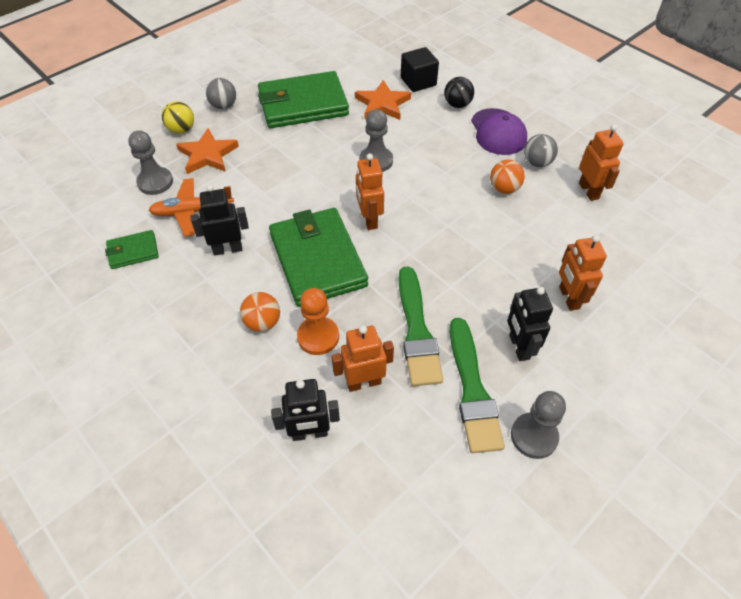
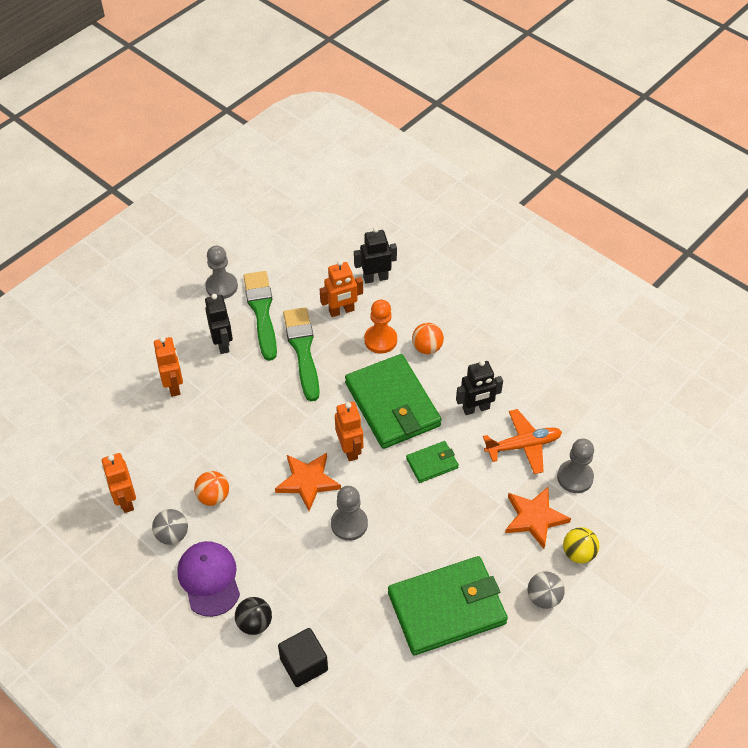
camera: 175 degrees right, 0 degrees up
green wallet [105,230,159,269] -> green wallet moved to [406,441,459,483]
orange star [355,80,411,120] -> orange star moved to [275,453,341,511]

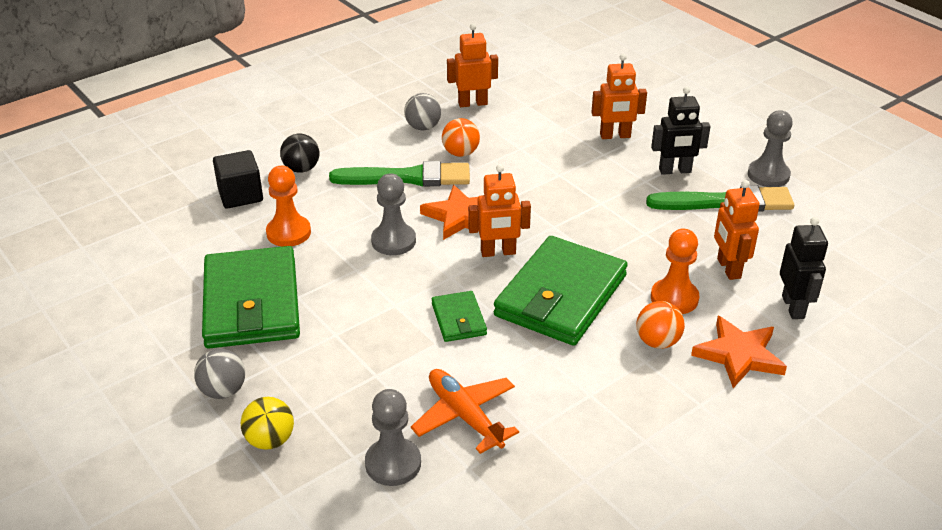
camera: 100 degrees right, 15 degrees down
purple cap [177,541,240,617] -> none
green brush [283,307,320,401] -> green brush moved to [329,161,470,187]
green wallet [345,354,441,449] -> green wallet turned 45 degrees counterclockwise [494,236,628,346]
black robot [456,360,503,415] -> none
orange plane [483,409,562,474] -> orange plane turned 150 degrees clockwise [411,369,519,454]
orange star [505,487,571,549] -> orange star moved to [691,316,787,388]
none -> orange pawn [266,166,311,247]

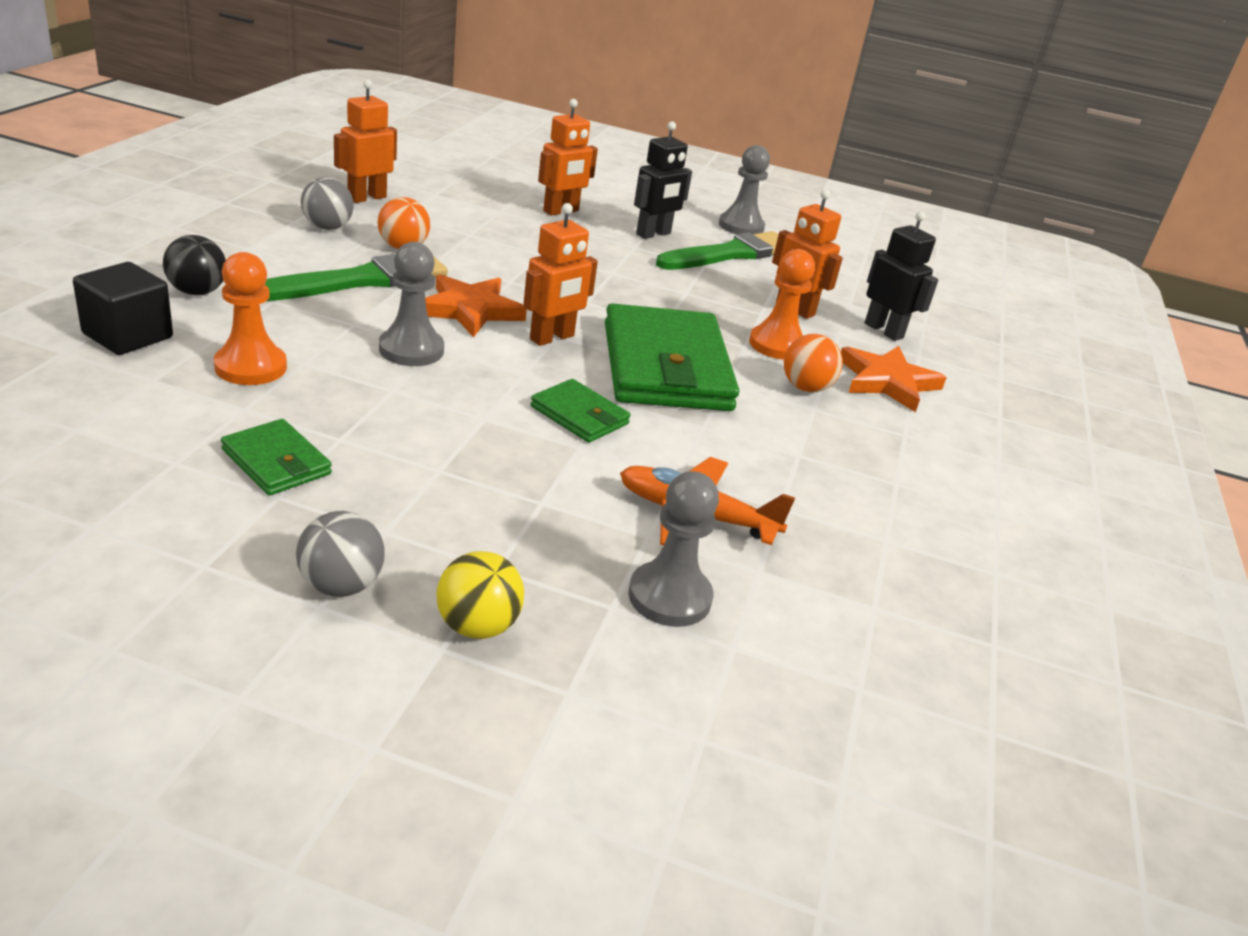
camera: 40 degrees left, 5 degrees down
green wallet [202,246,300,348] -> green wallet [221,419,332,495], size x0.47

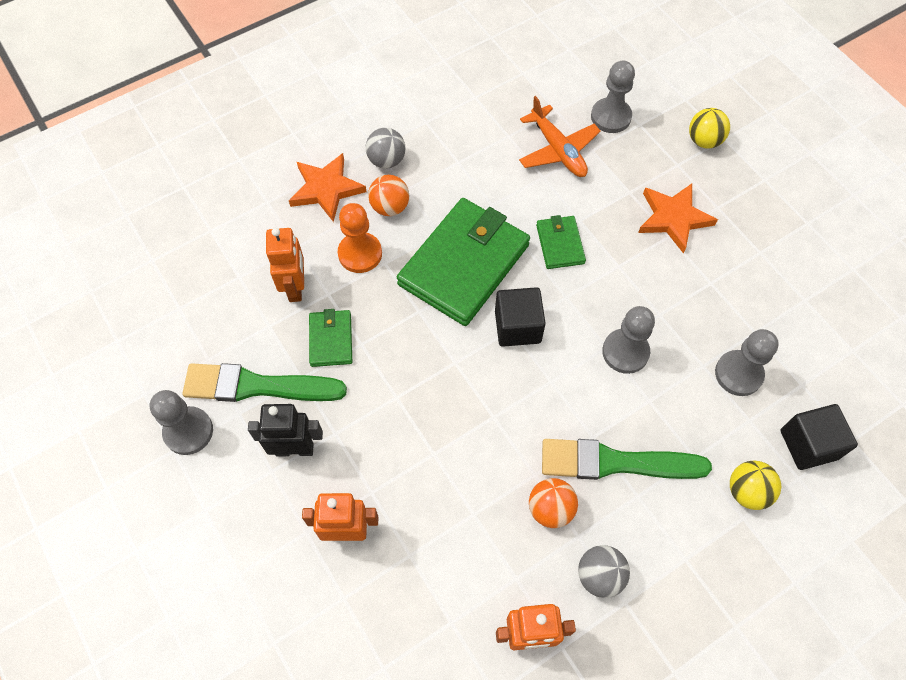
camera: 135 degrees left, 30 degrees up
black ball [163,235,226,295] -> yellow ball [730,461,781,510]
orange pawn [214,252,287,385] -> grey pawn [715,329,779,396]
green wallet [221,419,332,495] -> green wallet moved to [309,309,352,367]
grey ball [296,511,385,597] -> grey ball moved to [366,128,405,168]
orange star [425,274,527,337] -> orange star moved to [638,184,718,253]
orange robot [523,203,598,346] -> black cube [495,287,546,347]
black robot [865,211,938,341] -> none

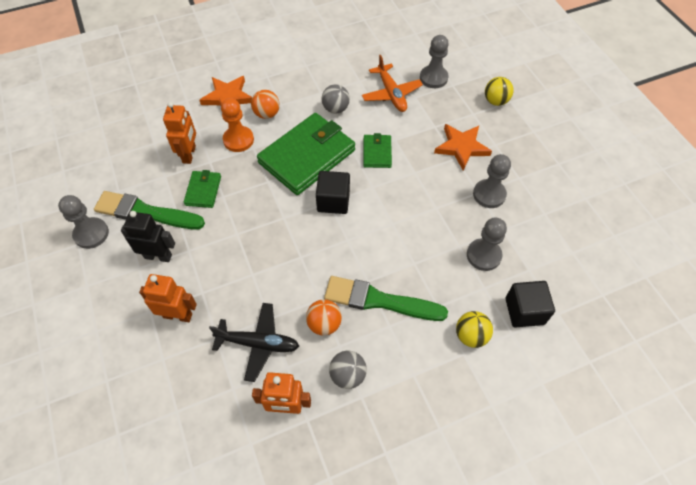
camera: 10 degrees right, 5 degrees down
grey ball [366,128,405,168] -> grey ball moved to [322,84,350,113]
grey pawn [602,306,655,374] -> grey pawn moved to [473,154,511,208]
none -> black plane [209,303,299,382]

